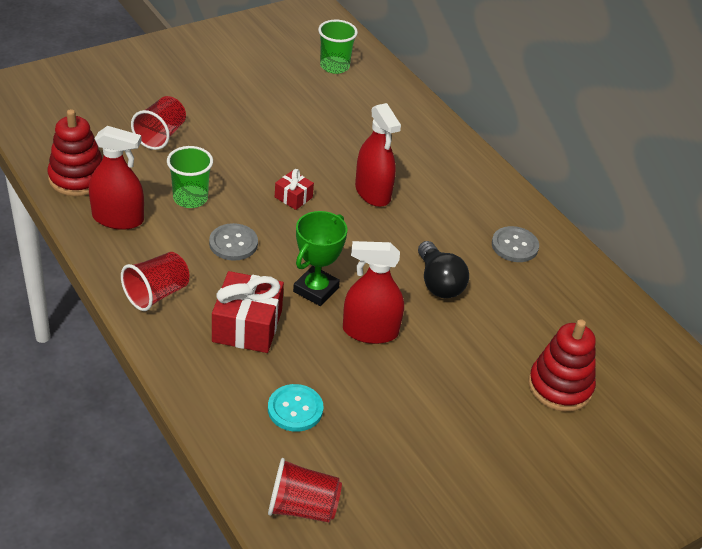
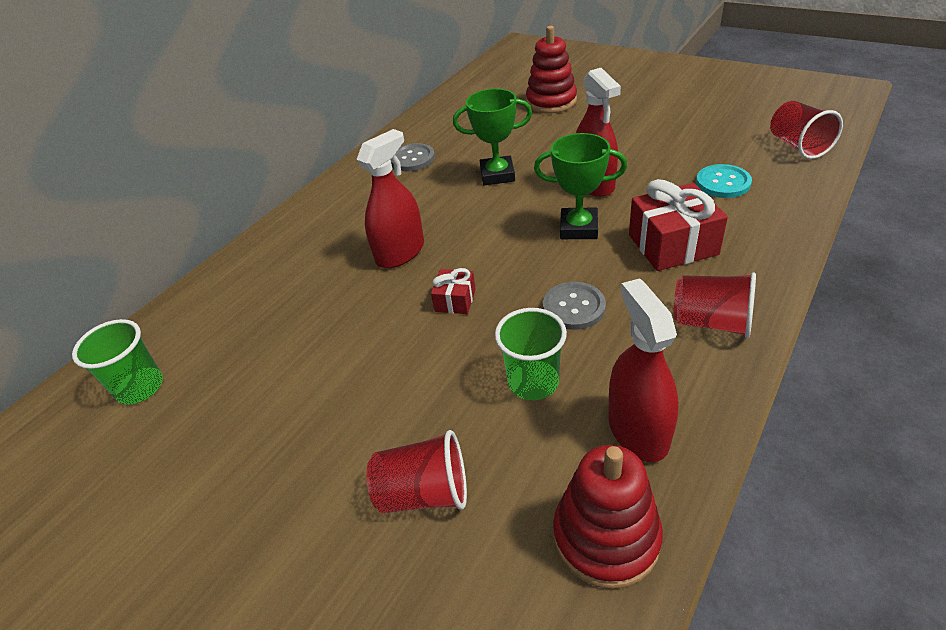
camera: 105 degrees left, 0 degrees up
black light bulb [418,241,469,298] -> green trophy [453,89,532,185]

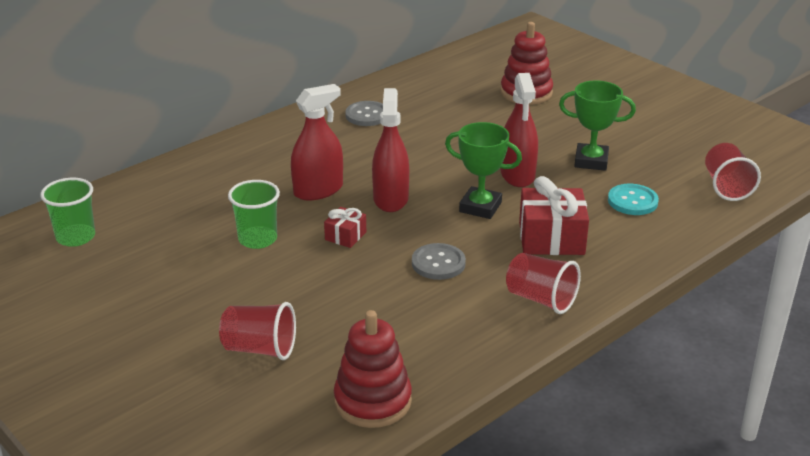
camera: 10 degrees right, 10 degrees down
green trophy [453,89,532,185] -> green trophy moved to [559,80,636,171]
green cup [495,308,567,400] -> green cup moved to [228,180,280,249]
red spray bottle [608,278,679,462] -> red spray bottle moved to [372,88,409,212]

